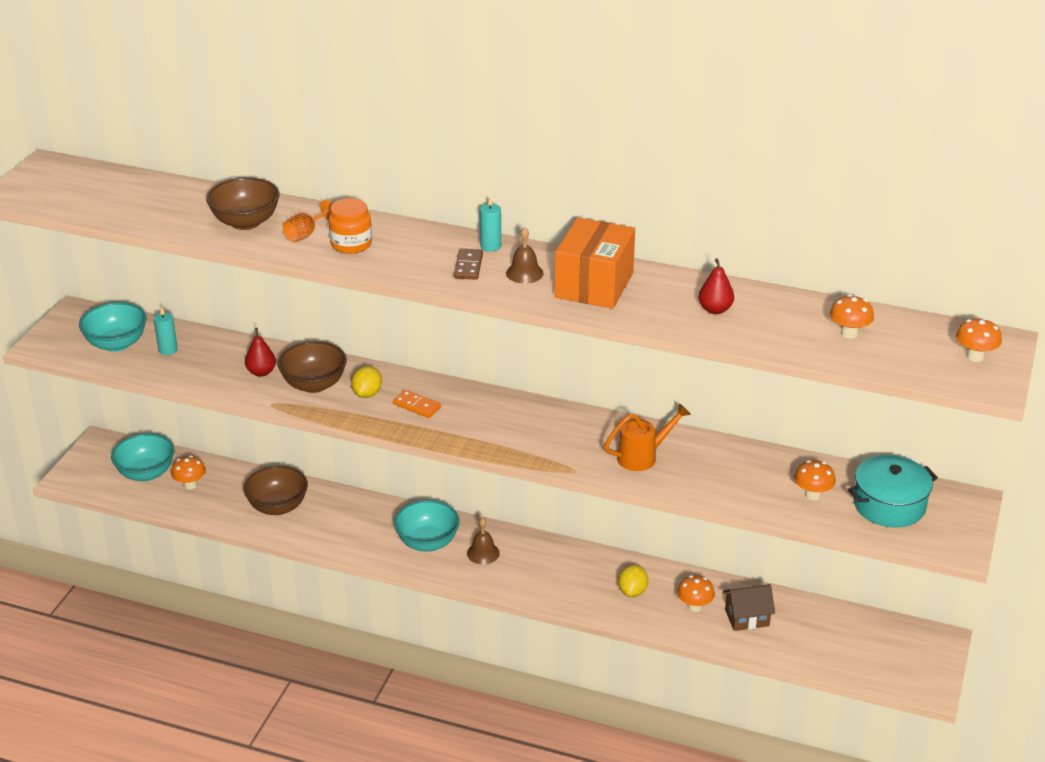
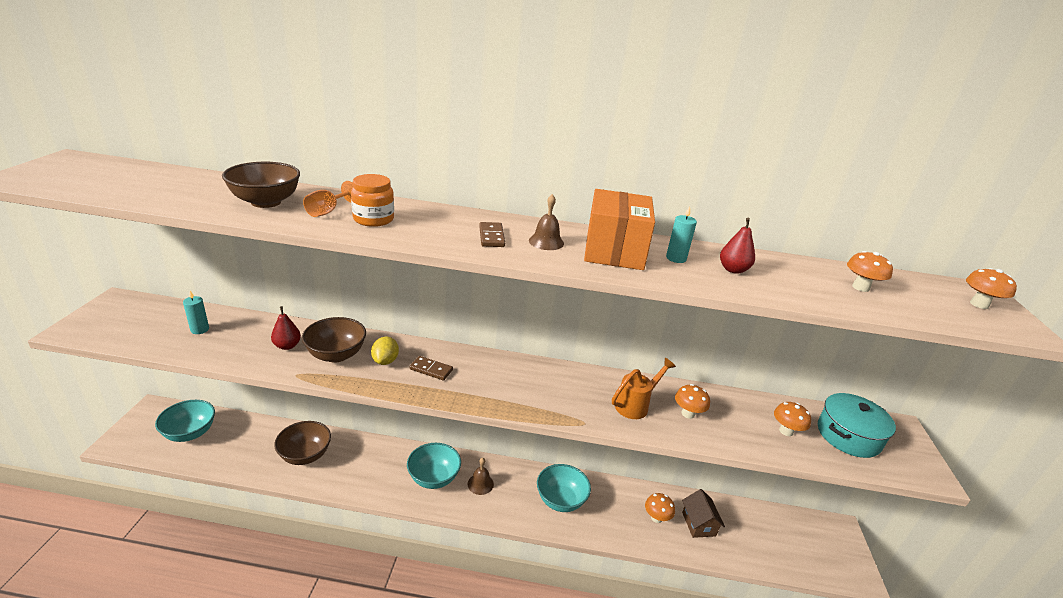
camera: 15 degrees left, 5 degrees down
turquoise bowl [79,302,147,352] -> turquoise bowl moved to [537,464,591,512]
orange mushroom [171,455,206,490] -> orange mushroom moved to [675,384,710,419]
orange domino [393,390,441,418] -> brown domino [410,356,453,380]
turquoise candle [480,196,501,252] -> turquoise candle moved to [666,206,697,263]
yellow lemon [618,565,648,597] -> none
brown house [723,584,775,631] -> brown house turned 75 degrees counterclockwise [682,489,725,538]

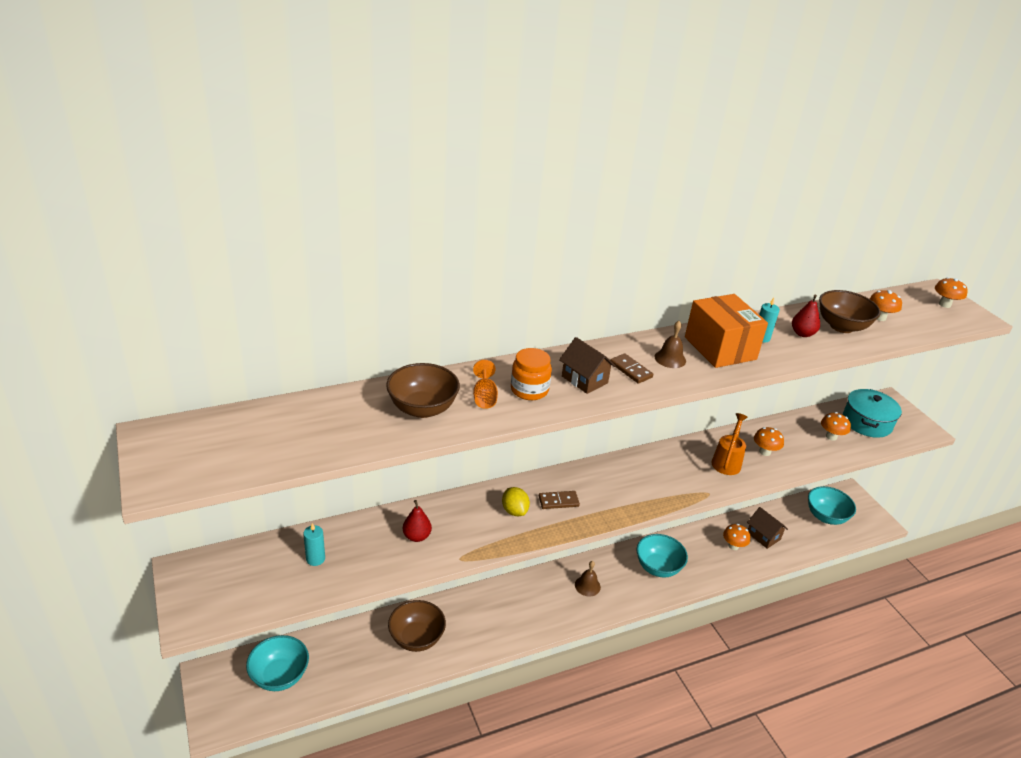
camera: 30 degrees left, 5 degrees up
brown bowl [302,317,366,363] -> brown bowl moved to [819,290,881,333]
turquoise bowl [407,443,461,489] -> turquoise bowl moved to [808,486,856,525]
none -> brown house [559,337,616,394]

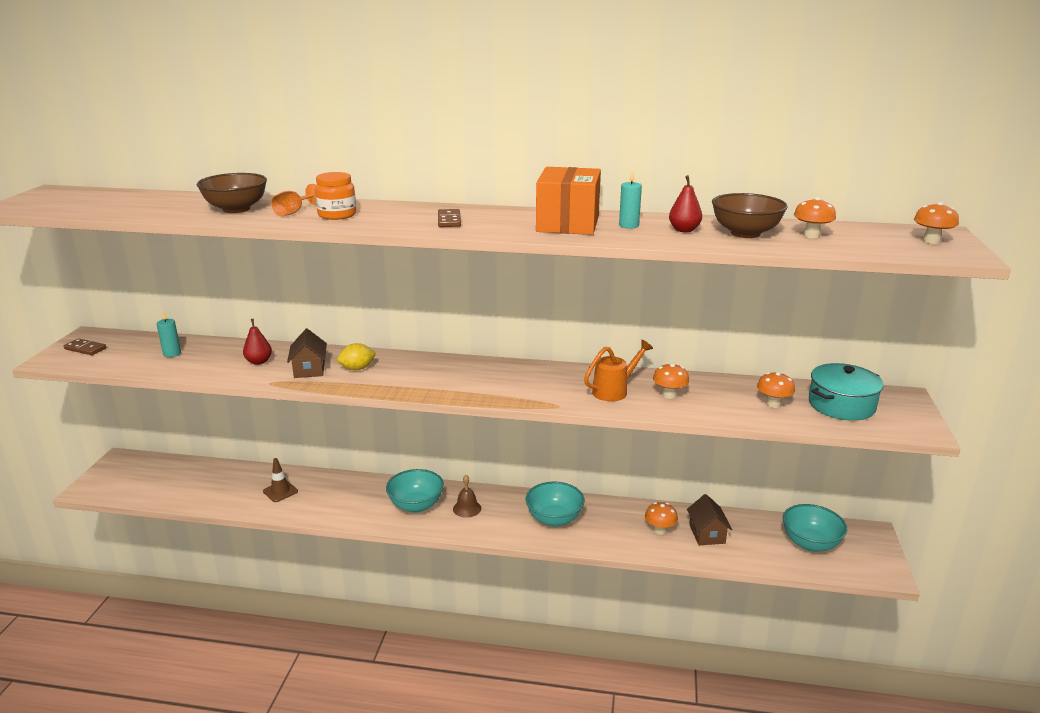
camera: 35 degrees right, 10 degrees down
turquoise bowl [246,635,309,691] -> turquoise bowl moved to [386,469,444,513]
brown bowl [388,600,446,652] -> brown traffic cone [263,458,298,502]
yellow lemon [502,487,530,516] -> yellow lemon turned 60 degrees clockwise [337,343,376,370]
brown domino [539,491,580,509] -> brown domino moved to [64,338,106,355]
brown house [559,337,616,394] -> brown house moved to [287,329,327,378]
brown bell [655,321,686,368] -> none

